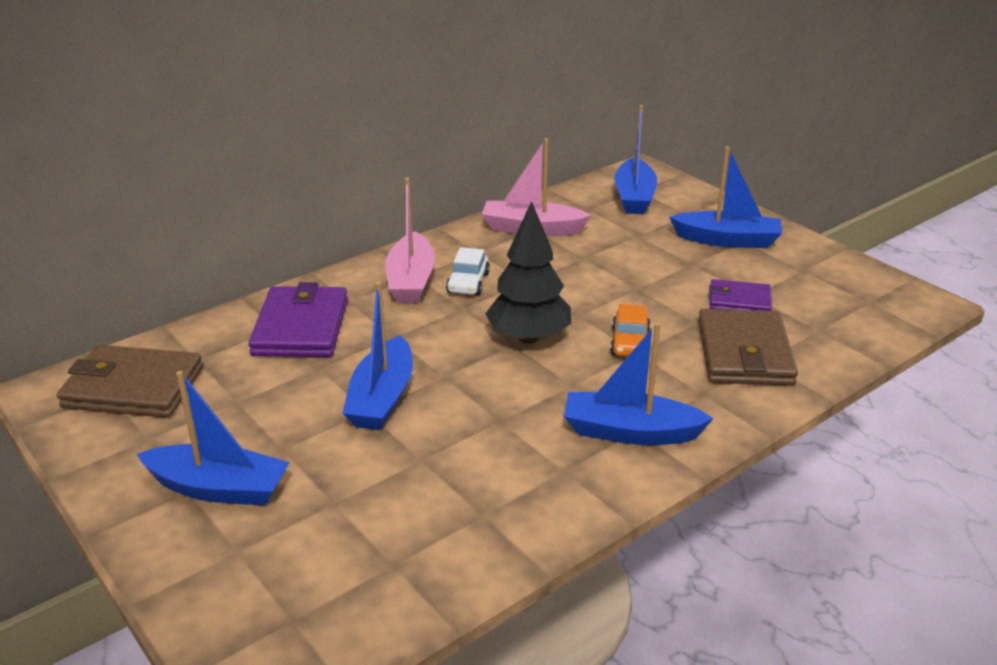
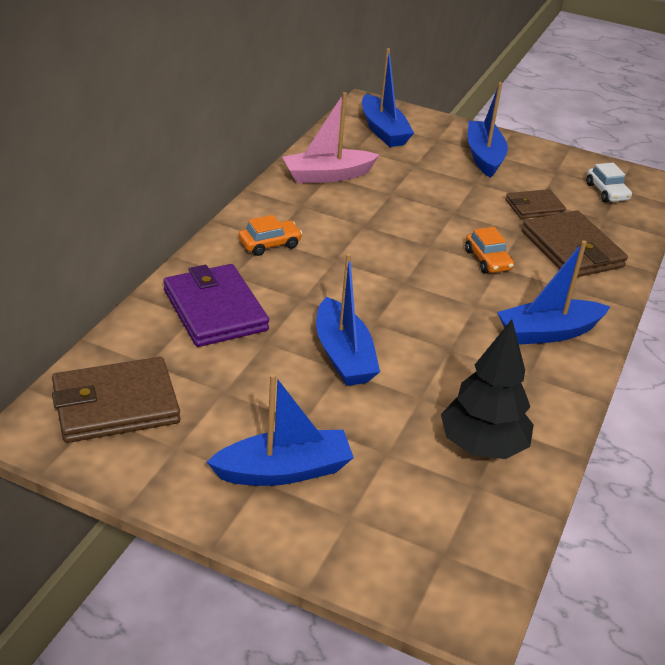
camera: 30 degrees left, 5 degrees up
pink boat [385,178,435,303] -> orange car [238,215,303,256]
white car [446,247,490,295] -> white car moved to [586,163,632,203]
black tree [485,201,571,344] -> black tree moved to [441,319,534,459]
blue boat [670,146,782,248] -> blue boat turned 75 degrees counterclockwise [467,82,508,178]
purple wallet [709,279,772,311] -> brown wallet [505,189,566,219]

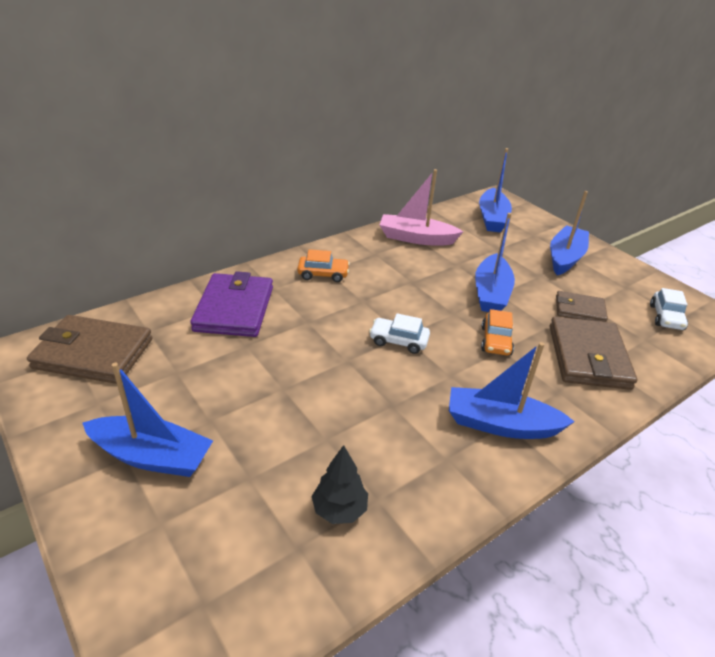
camera: 30 degrees right, 0 degrees up
blue boat [316,253,380,386] -> blue boat moved to [475,213,515,312]
black tree [441,319,534,459] -> black tree [311,445,368,524], size x0.59
none -> white car [369,313,430,354]

